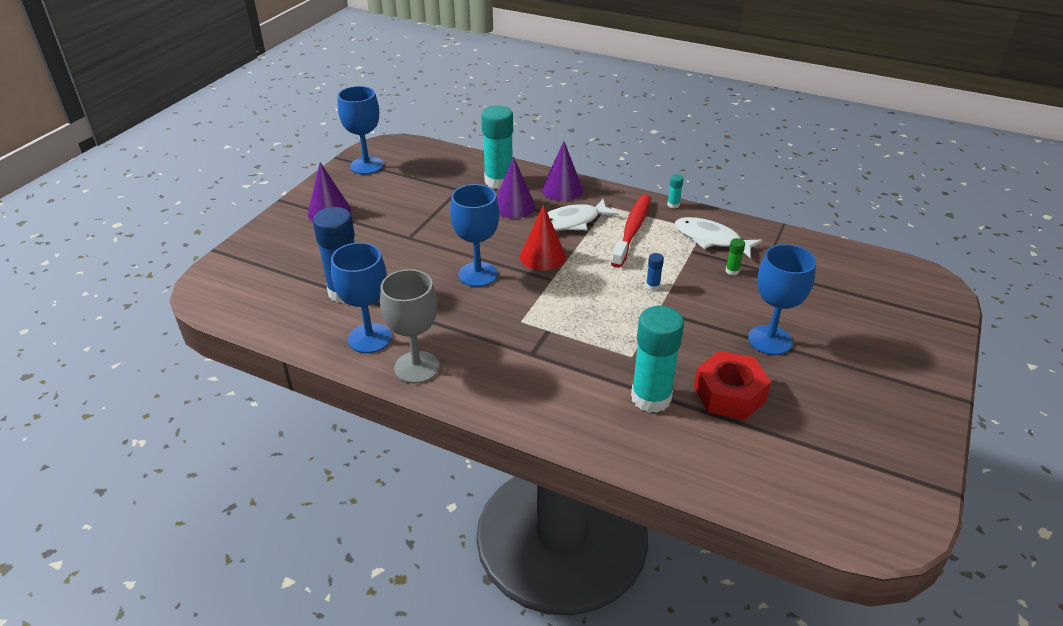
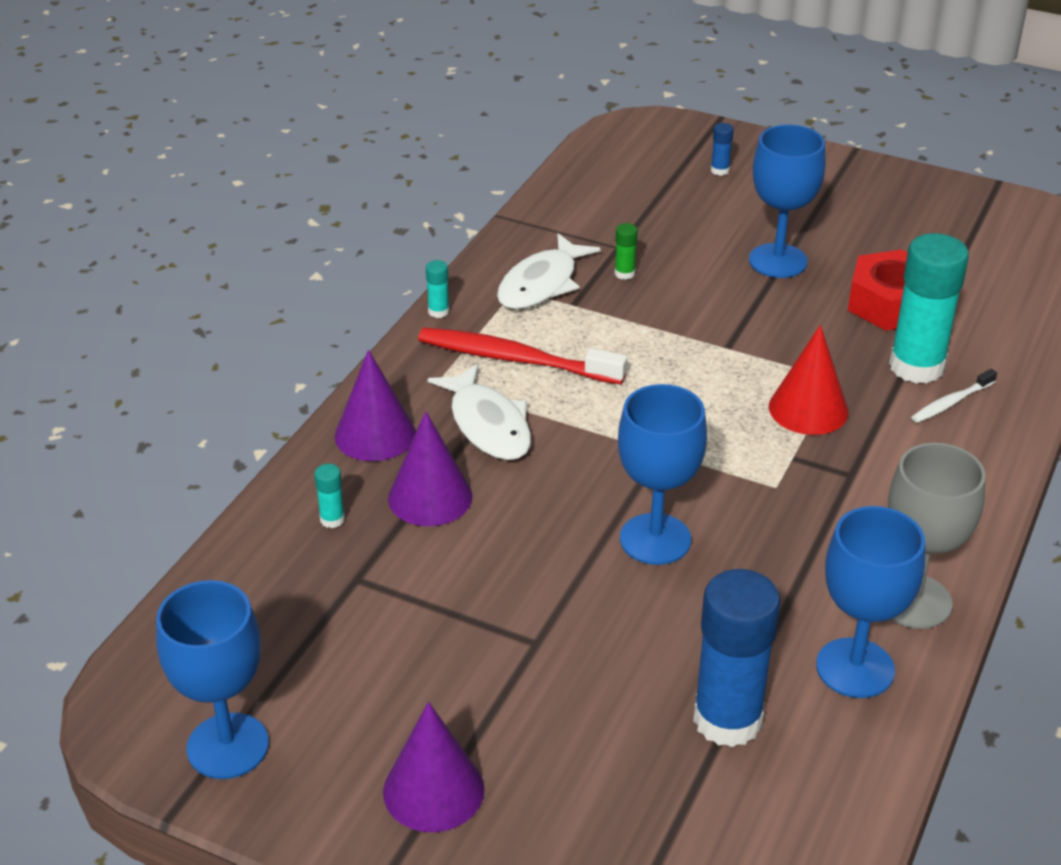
camera: 90 degrees left, 0 degrees up
turquoise glue stick [481,106,513,189] -> turquoise glue stick [314,464,345,528], size x0.41
red cone [520,205,566,271] -> red cone moved to [769,325,848,435]
blue glue stick [646,253,664,291] -> blue glue stick moved to [711,123,734,176]
none -> white toothbrush [911,369,997,423]

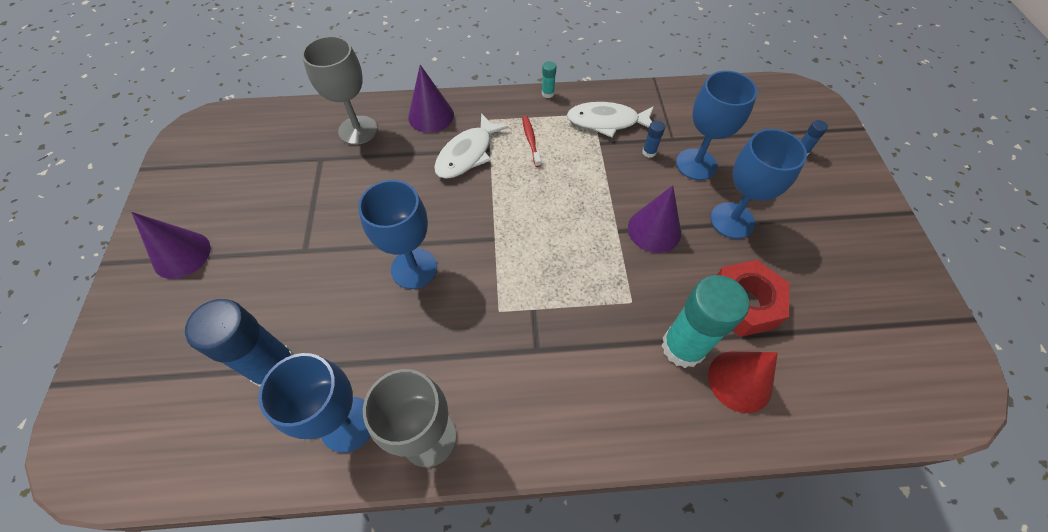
camera: 60 degrees right, 20 degrees up
blue goblet [156,580,269,779] -> blue goblet moved to [676,71,757,180]
turquoise glue stick [314,464,345,528] -> grey goblet [302,36,378,145]
purple cone [388,411,472,526] -> purple cone moved to [628,185,681,253]
red toothbrush [418,328,627,384] -> red toothbrush [522,116,541,167], size x0.50
green glue stick [614,223,638,280] -> blue glue stick [643,121,665,158]
red cone [769,325,848,435] -> red cone moved to [708,351,778,413]
white toothbrush [911,369,997,423] -> none

